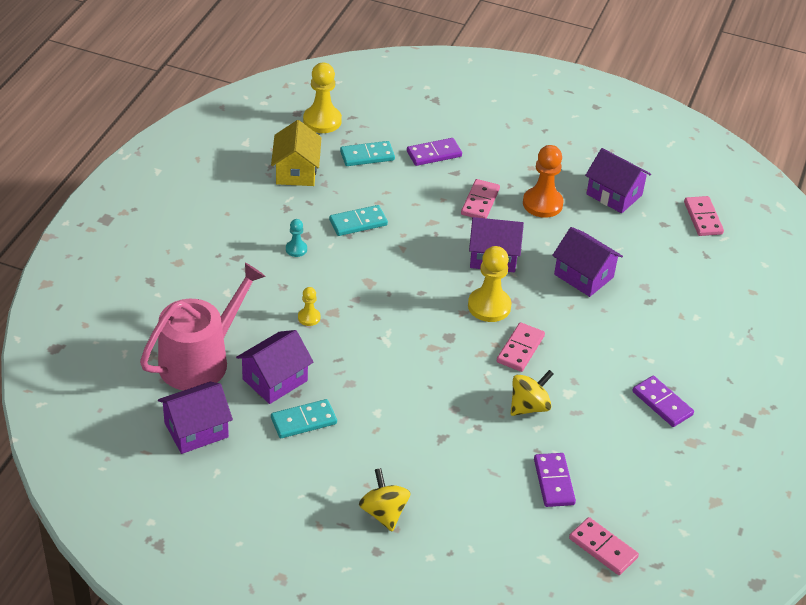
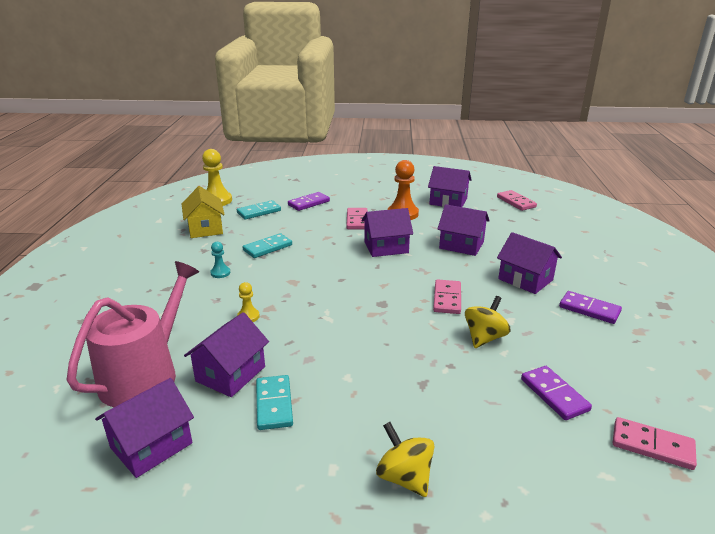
camera: 15 degrees left, 15 degrees down
turquoise domino [271,399,337,438] -> turquoise domino turned 60 degrees counterclockwise [256,375,293,430]
yellow pawn [468,246,512,322] -> none
none -> purple house [497,232,562,294]

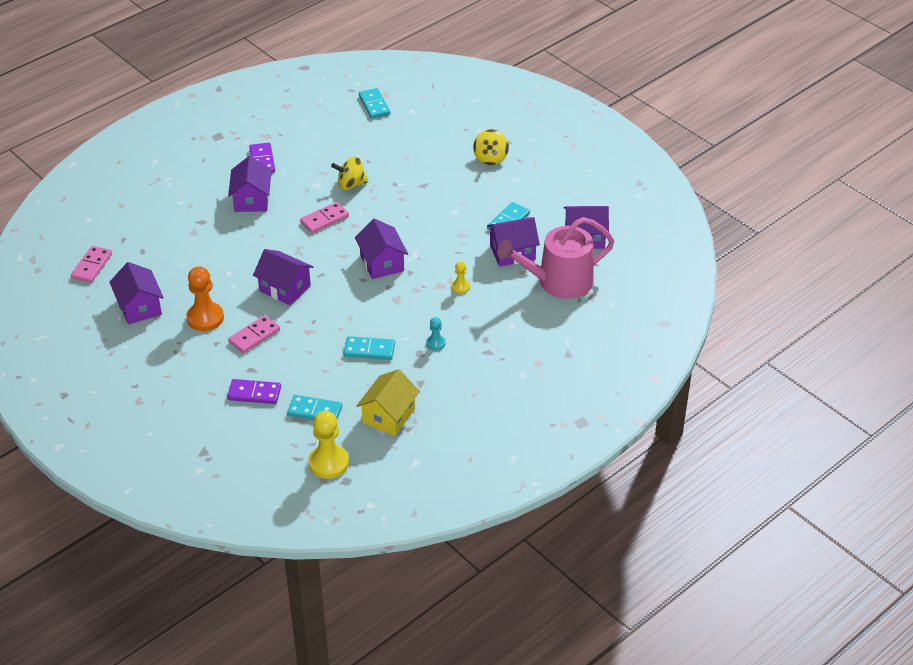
camera: 135 degrees left, 15 degrees up
purple house [437,204,490,256] -> purple house moved to [355,218,408,279]
purple domino [521,366,592,420] -> none
pink domino [613,417,697,470] -> turquoise domino [359,88,390,119]

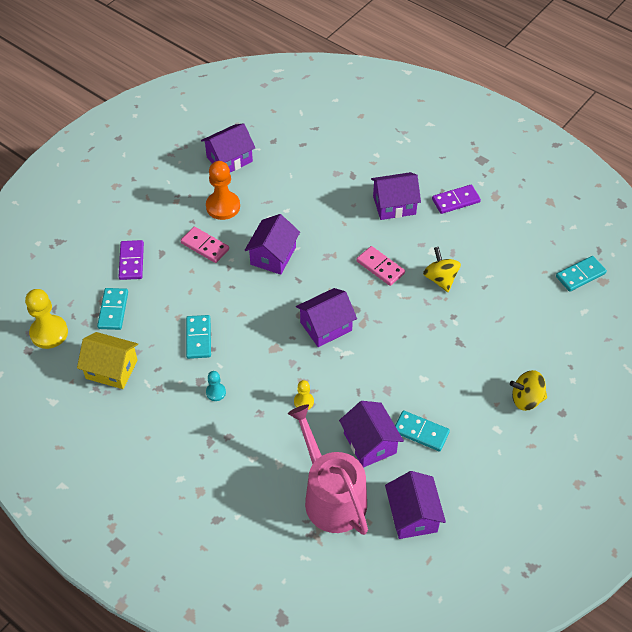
camera: 80 degrees right, 10 degrees up
pink domino [71,246,112,283] -> none

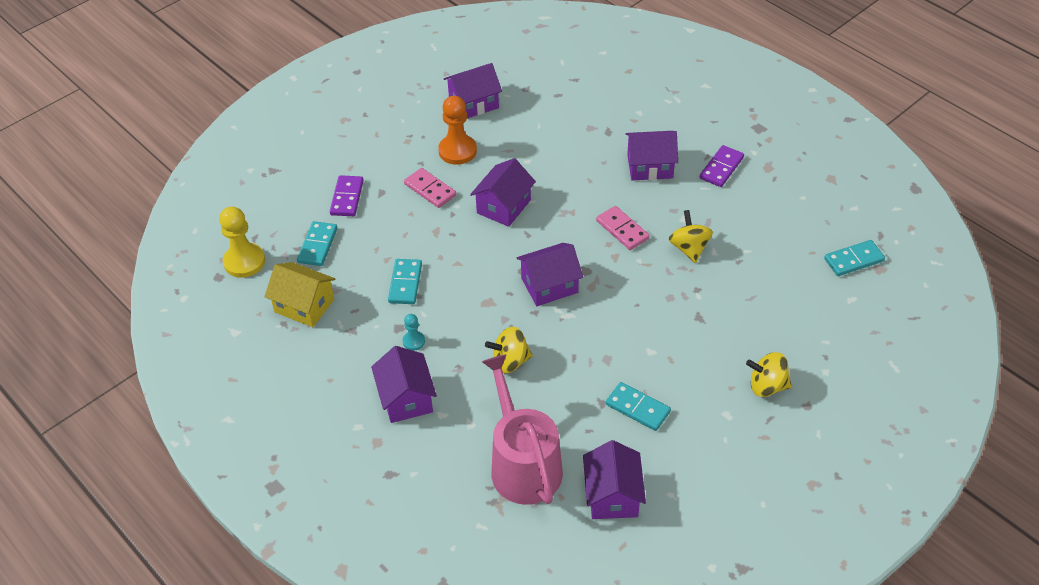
camera: 10 degrees right, 5 degrees down
yellow pawn [294,380,314,410] -> yellow spinning top [485,327,533,373]
purple house [339,401,404,468] -> purple house moved to [371,346,437,423]
purple domino [432,185,481,214] -> purple domino turned 45 degrees counterclockwise [700,145,744,187]

